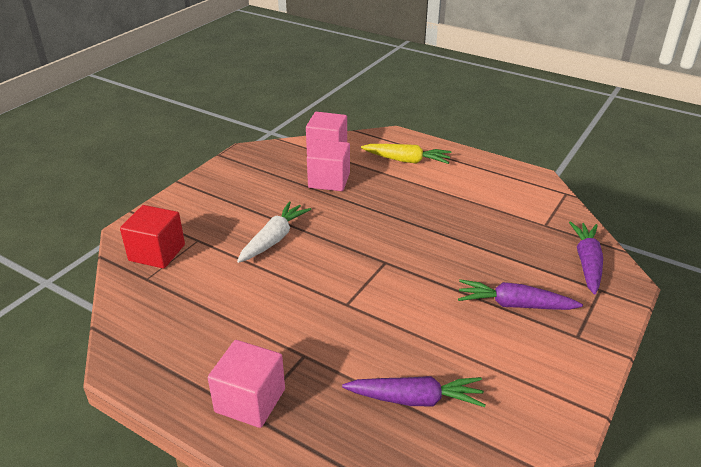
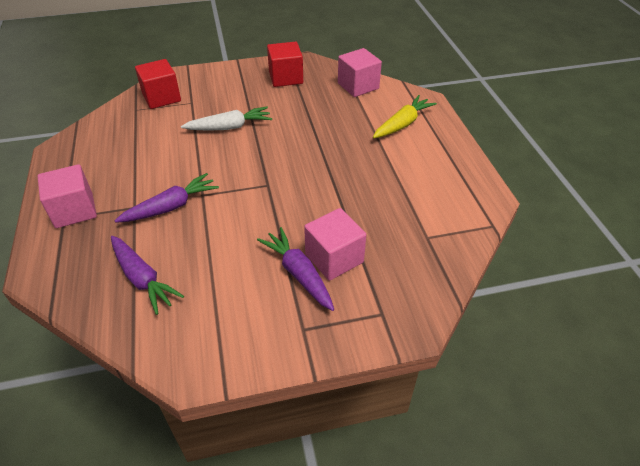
camera: 45 degrees right, 10 degrees up
pink cube [307,140,350,191] -> pink cube moved to [304,208,366,281]
yellow carrot [361,144,451,164] -> yellow carrot turned 105 degrees counterclockwise [373,95,437,138]
purple carrot [569,221,603,295] -> purple carrot moved to [114,173,219,223]
none -> red cube [267,42,303,87]

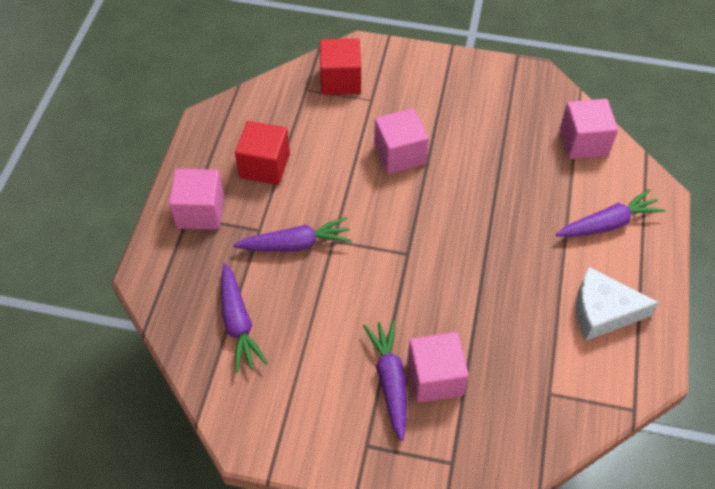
camera: 25 degrees right, 10 degrees up
white carrot [181,107,272,131] -> pink cube [374,108,429,174]
red cube [267,42,303,87] -> red cube moved to [235,121,290,185]
yellow carrot [373,95,437,138] -> purple carrot [556,189,665,237]
none -> white cheese [576,267,659,341]

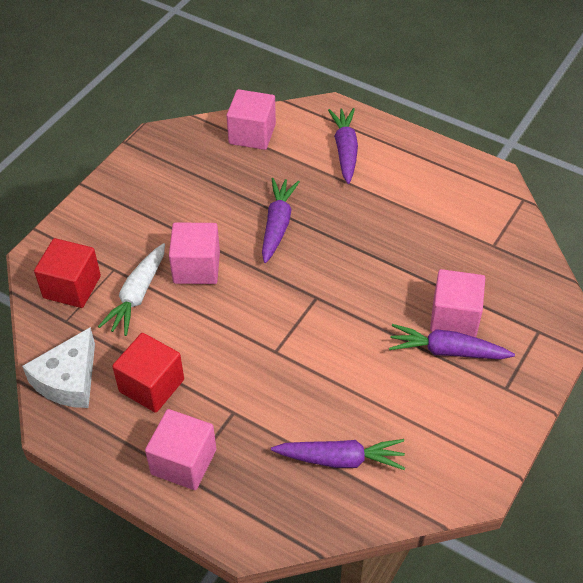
camera: 70 degrees left, 5 degrees down
purple carrot [233,217,352,252] -> purple carrot moved to [262,178,300,263]
white cheese [576,267,659,341] -> white cheese moved to [22,327,95,408]
none -> white carrot [98,243,165,336]

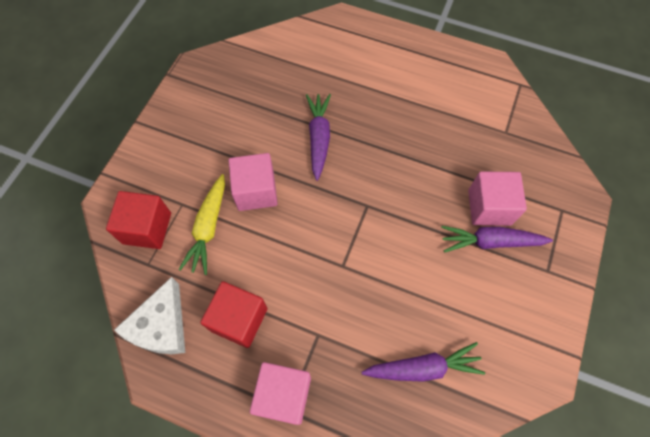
camera: 10 degrees left, 15 degrees up
white carrot [98,243,165,336] -> yellow carrot [178,174,225,275]
pink cube [227,89,276,150] -> none
purple carrot [328,108,358,184] -> none

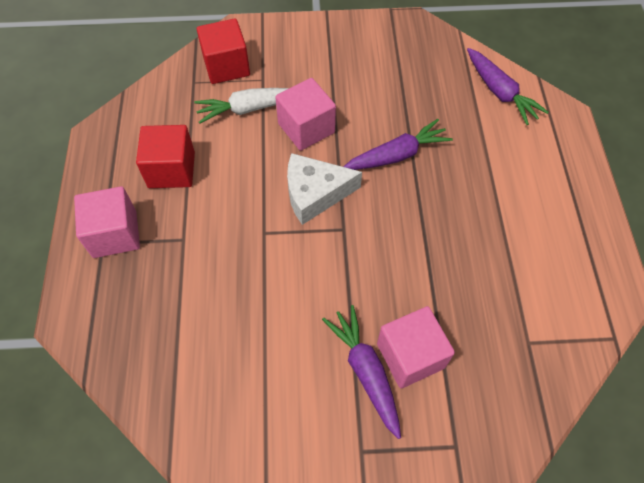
camera: 65 degrees right, 5 degrees down
white cheese [114,277,185,354] -> white cheese moved to [287,153,362,225]
yellow carrot [178,174,225,275] -> white carrot [194,88,289,124]
purple carrot [361,342,485,382] -> purple carrot moved to [467,48,549,125]

